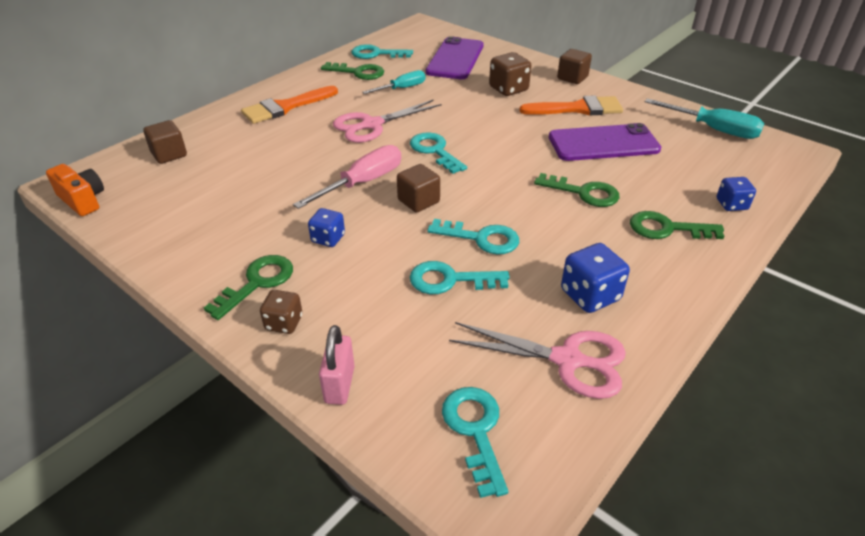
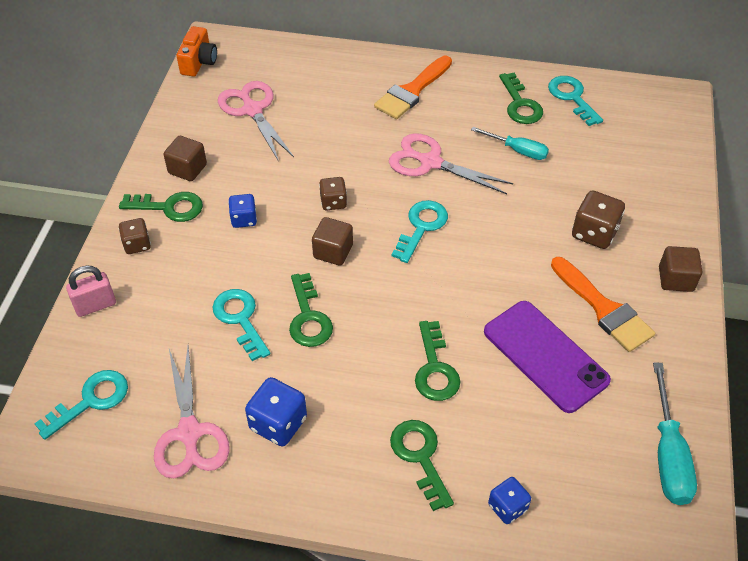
camera: 60 degrees right, 10 degrees up
brown cube [143,120,187,164] -> brown cube moved to [163,136,207,181]
orange brush [241,86,338,124] -> orange brush turned 75 degrees counterclockwise [374,56,452,119]
pink screwdriver [293,145,401,209] -> brown dice [319,177,347,211]
purple phone [426,36,484,79] -> none
turquoise key [427,219,519,255] -> green key [289,273,333,347]
none -> pink scissors [218,81,294,162]

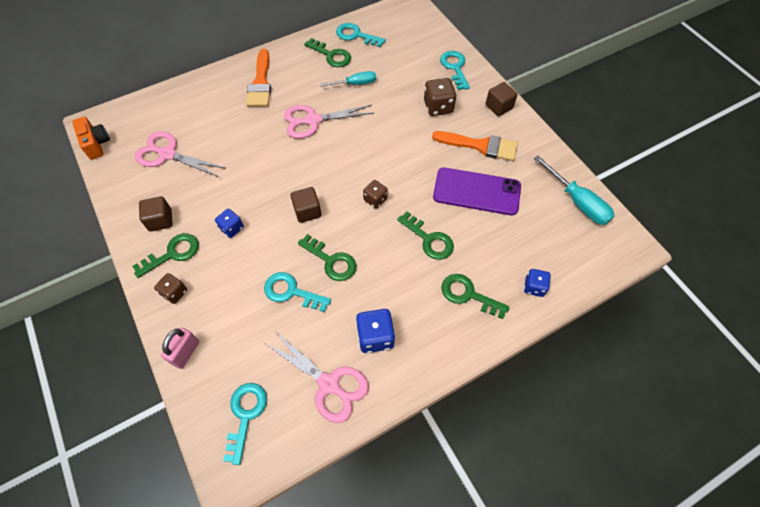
camera: 40 degrees left, 10 degrees up
brown dice [319,177,347,211] -> brown dice moved to [363,180,388,208]
turquoise key [392,200,448,263] -> turquoise key moved to [440,51,470,90]

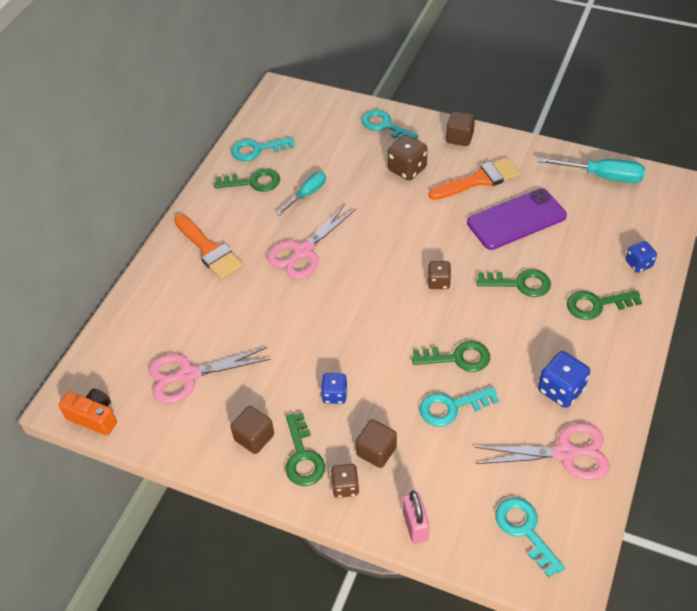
camera: 35 degrees left, 10 degrees down
green key [132,233,199,278] -> green key turned 150 degrees clockwise [286,412,325,486]
brown cube [291,187,321,223] -> brown cube moved to [355,419,397,468]

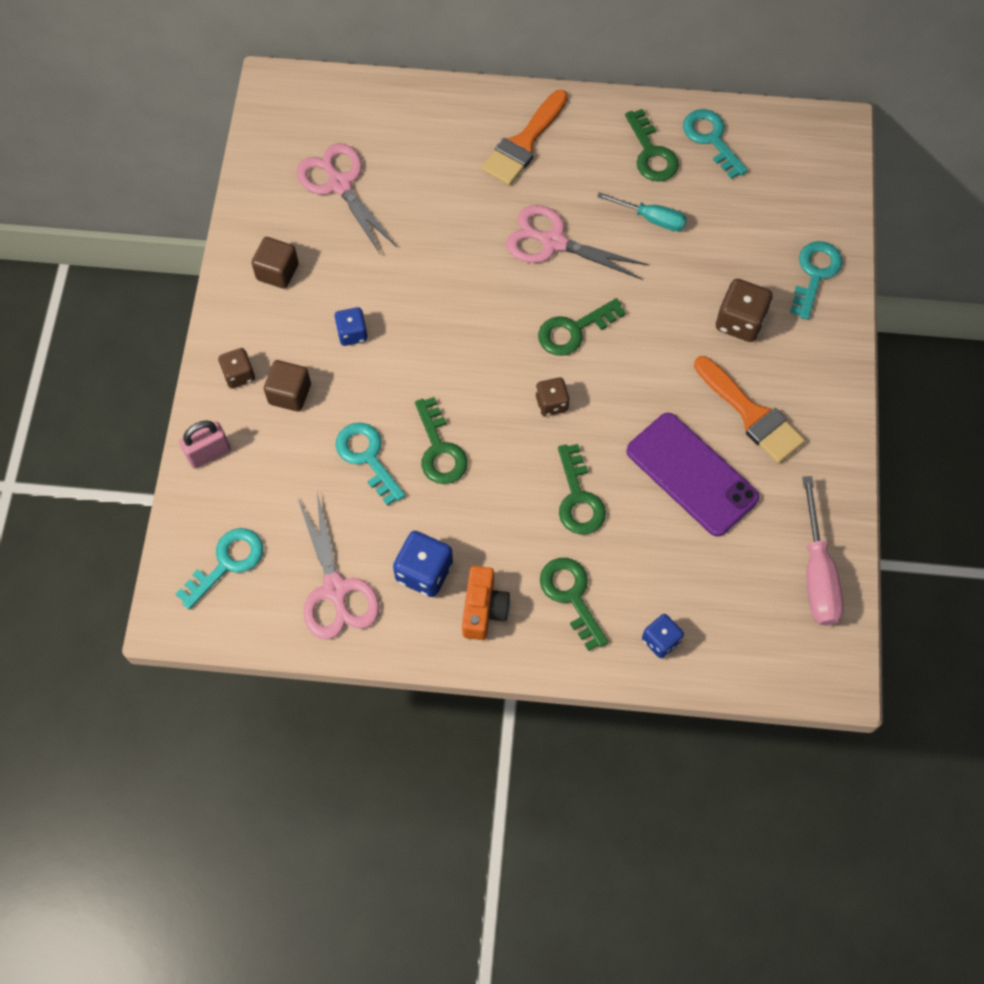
camera: 70 degrees right, 15 degrees up
orange camera [59,389,117,436] -> orange camera moved to [462,566,510,640]
green key [286,412,325,486] -> green key moved to [538,298,626,356]
brown cube [446,111,475,146] -> none
turquoise screwdriver [538,157,645,183] -> pink screwdriver [802,476,844,626]

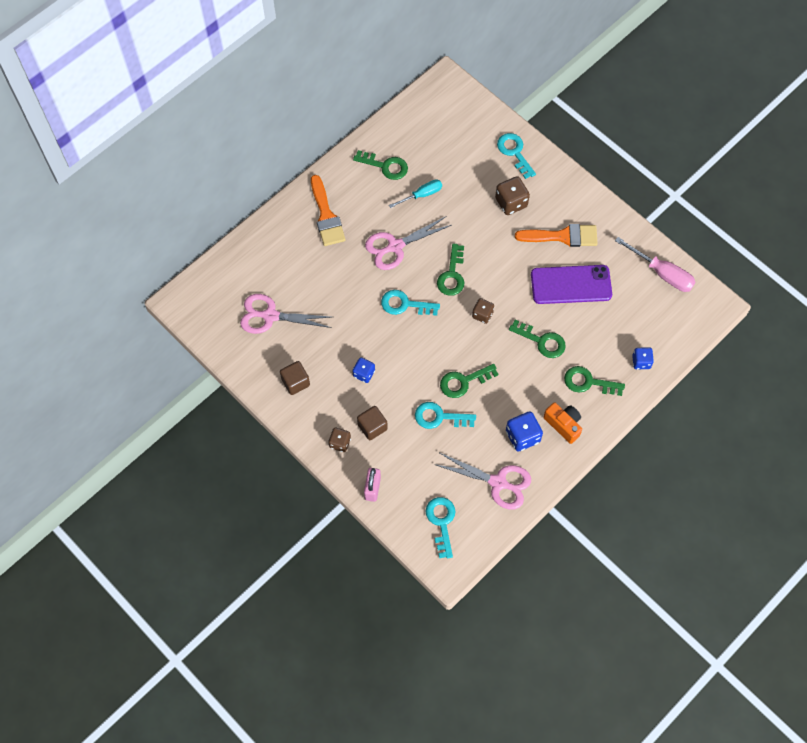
camera: 50 degrees left, 0 degrees up
green key [415,397,467,484] -> green key turned 135 degrees clockwise [440,364,498,398]
turquoise key [683,109,748,179] -> turquoise key moved to [381,290,440,316]

